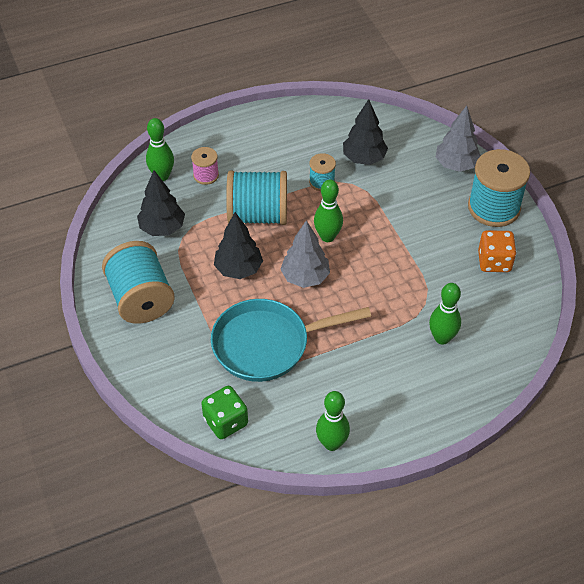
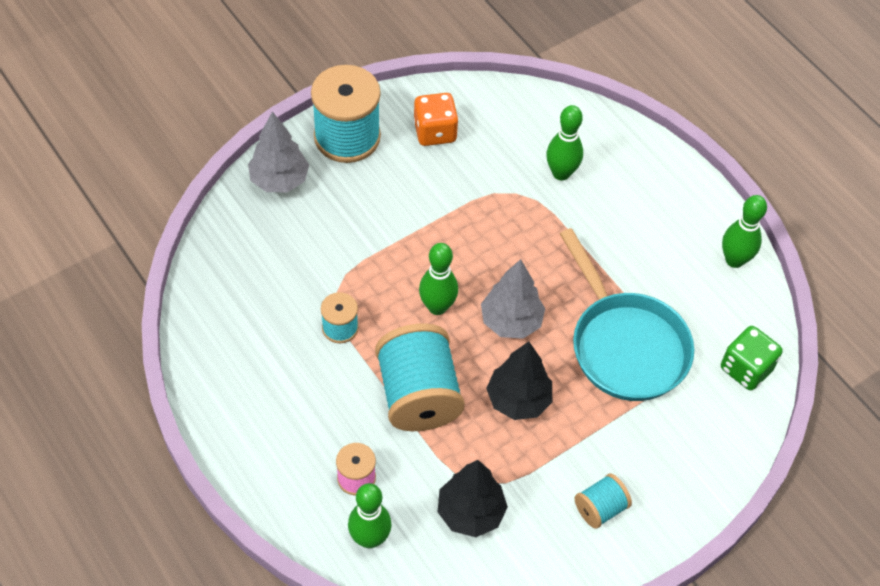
camera: 105 degrees left, 5 degrees up
turquoise spool [102,241,175,324] -> turquoise spool [575,474,632,529], size x0.50
black tree [343,99,388,165] -> none

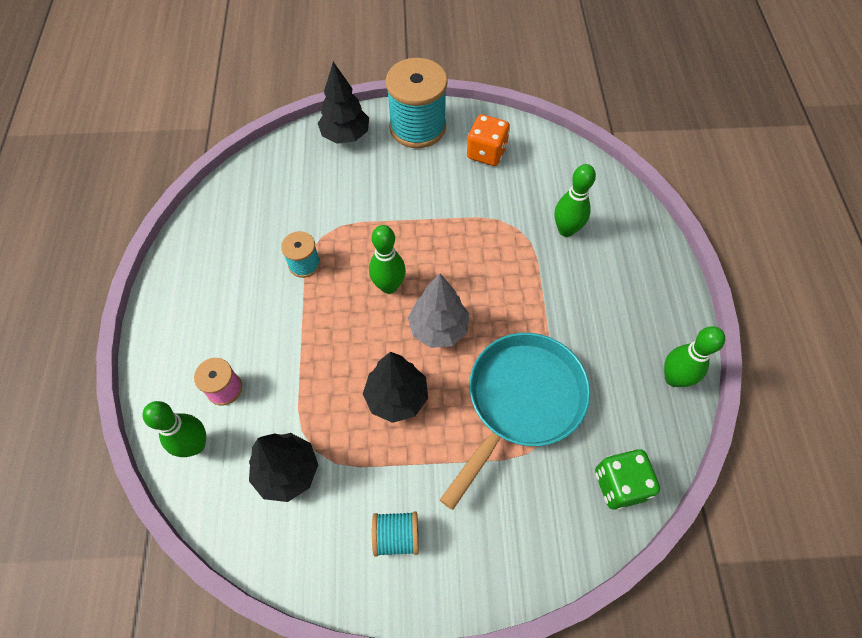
camera: 35 degrees right, 5 degrees up
grey tree [248,112,309,192] -> black tree [317,62,369,144]
turquoise spool [375,323,465,431] -> none
turquoise pan [560,228,694,401] -> turquoise pan turned 150 degrees counterclockwise [440,333,590,510]

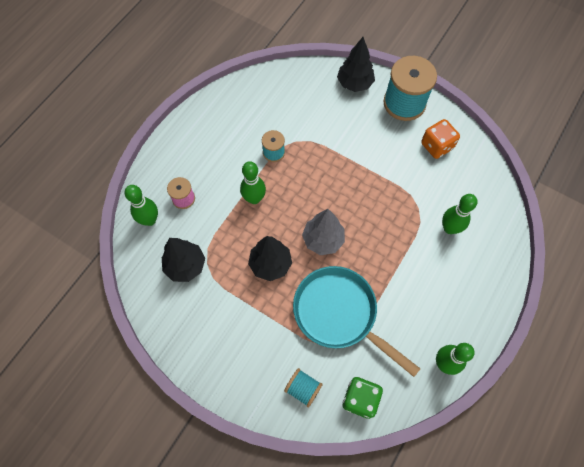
camera: 35 degrees right, 5 degrees up
green bowling pin [369,225,406,294] -> green bowling pin moved to [240,161,266,204]
turquoise spool [372,511,419,557] -> turquoise spool moved to [284,368,323,408]
turquoise pan [440,333,590,510] -> turquoise pan turned 120 degrees counterclockwise [293,266,420,377]

